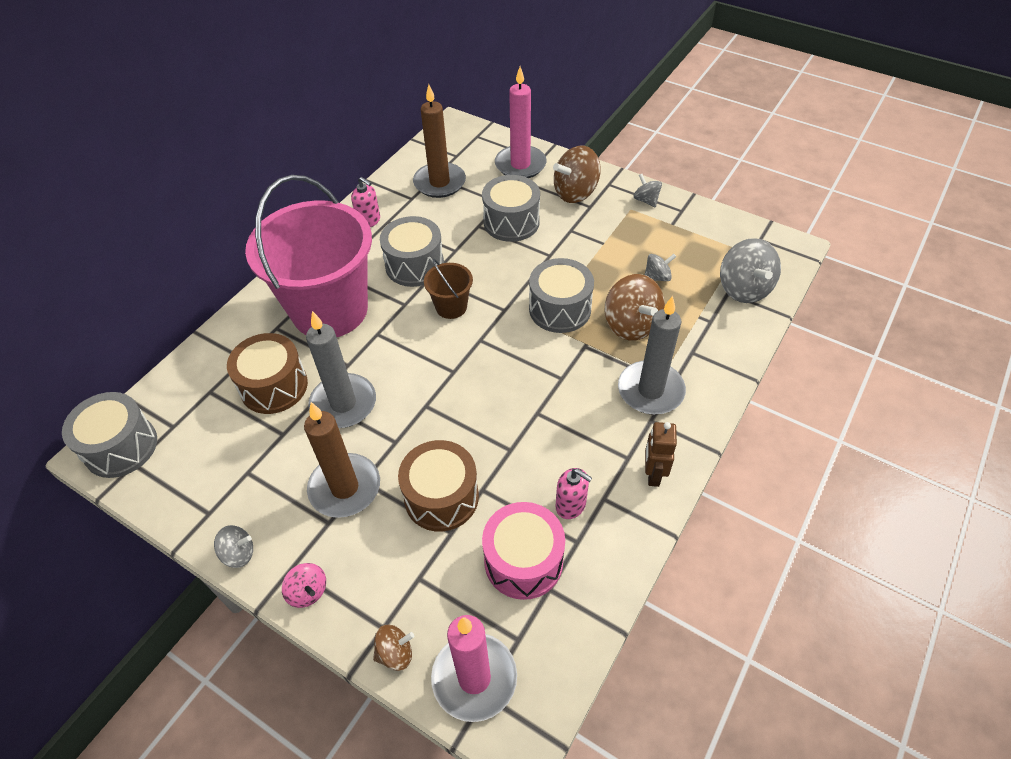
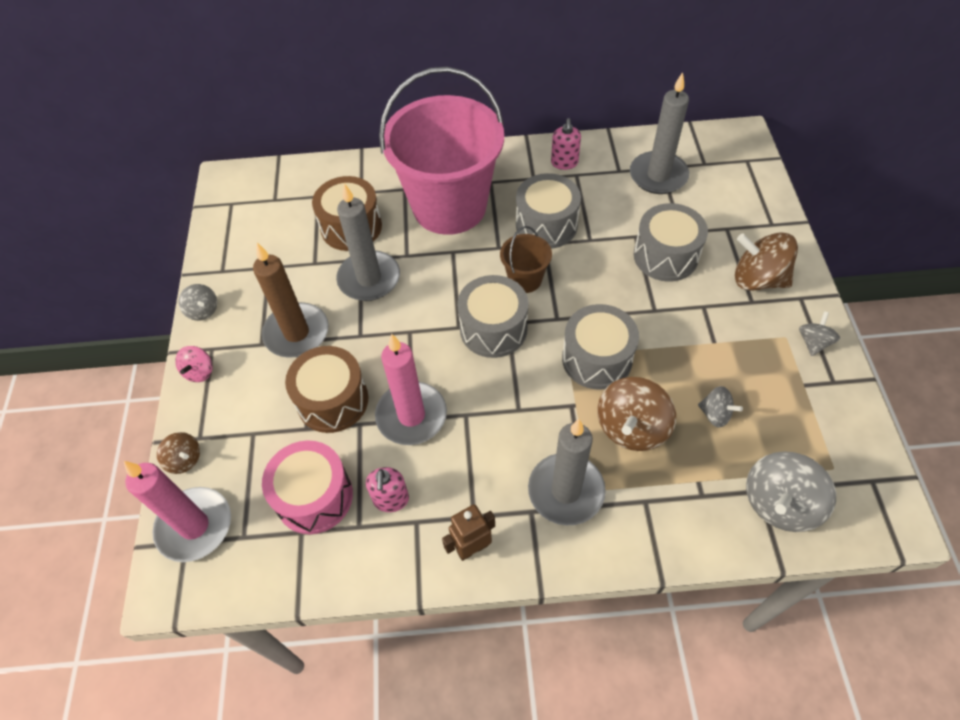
camera: 55 degrees right, 5 degrees up
grey drum [62,392,157,478] -> grey drum moved to [457,275,529,358]
brown candle [413,84,466,198] -> grey candle [630,72,689,194]
pink candle [495,67,546,178] -> pink candle moved to [375,334,447,445]

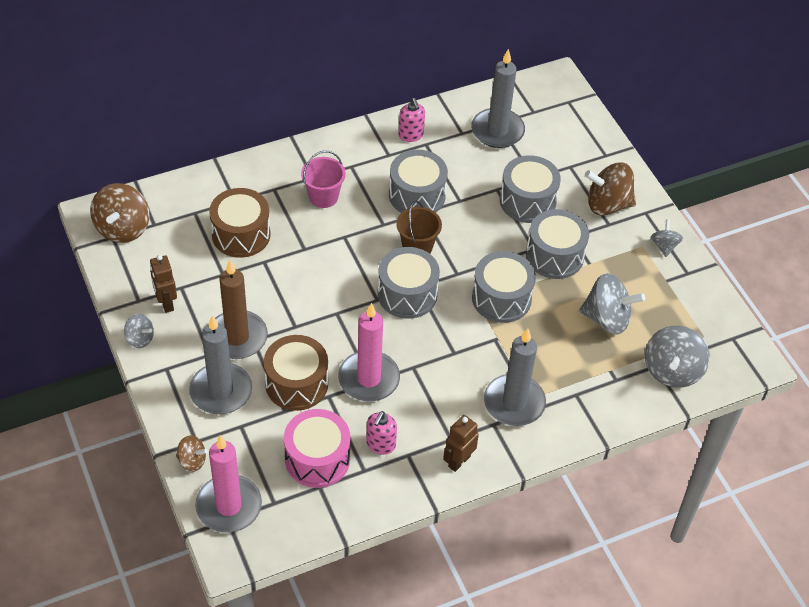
camera: 25 degrees left, 5 degrees down
pink spinning top [175,346,213,382] -> none
grey candle [336,183,400,301] -> grey candle moved to [189,315,252,414]
pink soap dispenser [366,467,409,512] -> pink soap dispenser turned 45 degrees clockwise [366,411,397,455]
pink bucket [379,67,504,235] -> pink bucket [301,151,346,208], size x0.42
brown spinning top [597,377,676,451] -> brown spinning top moved to [90,183,149,243]
grey spinning top [698,386,743,428] -> grey spinning top [579,273,645,335], size x1.85
none -> brown robot [150,255,177,313]
none -> grey drum [526,209,589,279]

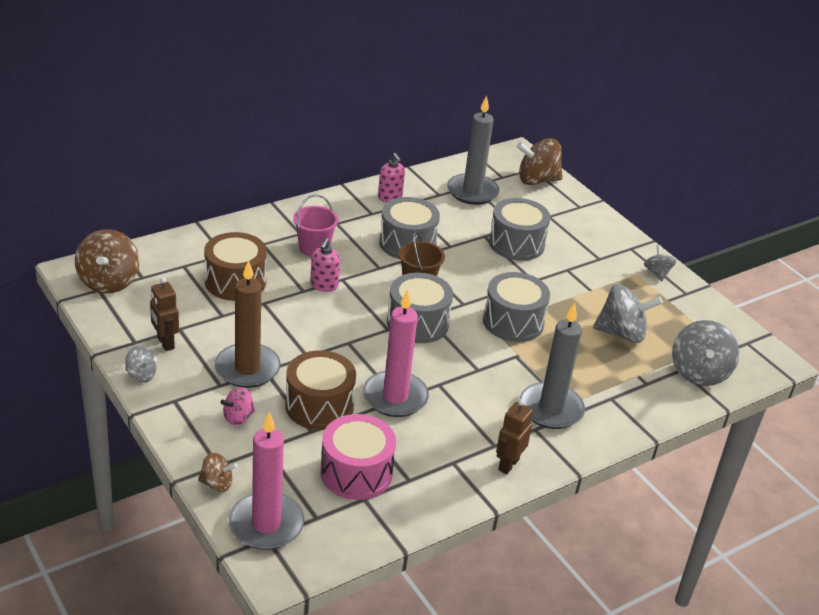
camera: 10 degrees left, 15 degrees down
grey candle [189,315,252,414] -> pink spinning top [220,387,255,425]
pink soap dispenser [366,411,397,455] -> pink soap dispenser moved to [310,238,340,292]
grey drum [526,209,589,279] -> none
brown spinning top [585,163,636,215] -> brown spinning top moved to [517,138,563,185]

